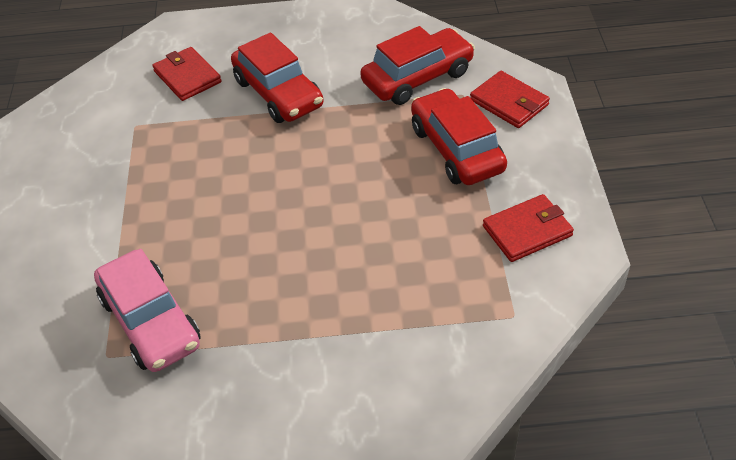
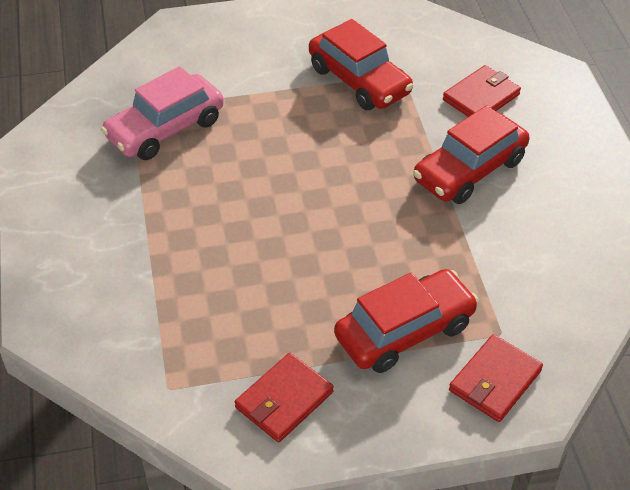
camera: 80 degrees right, 0 degrees up
red car [360,26,475,105] -> red car moved to [309,19,414,110]
red wallet [483,194,574,262] -> red wallet turned 75 degrees clockwise [235,353,334,442]

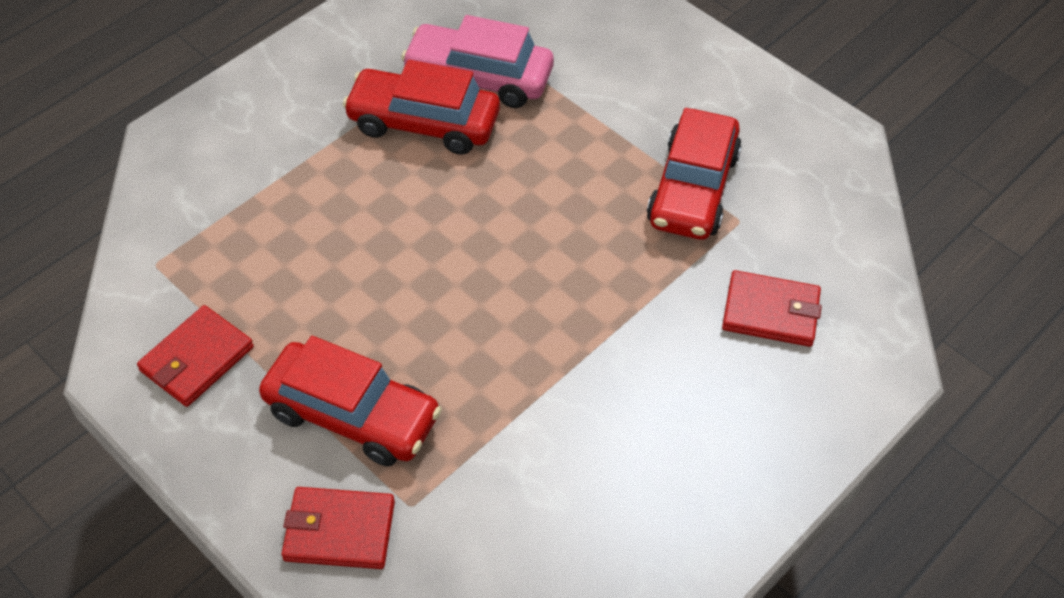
camera: 55 degrees right, 5 degrees up
red wallet [235,353,334,442] -> red wallet turned 60 degrees counterclockwise [137,305,254,407]
red car [413,105,529,204] -> red car moved to [343,60,500,155]

